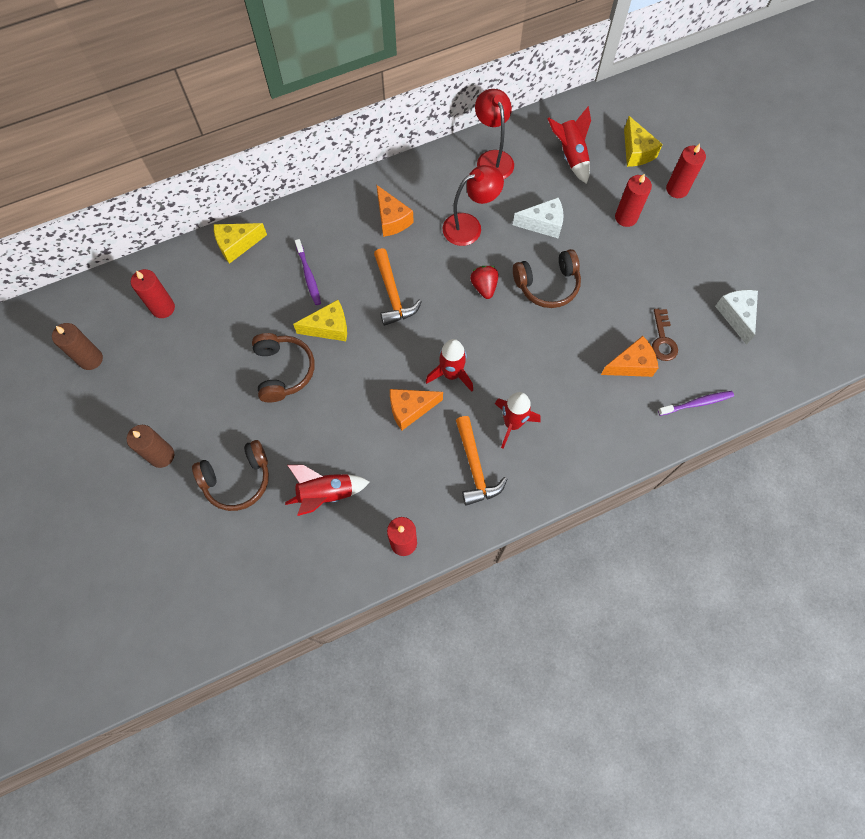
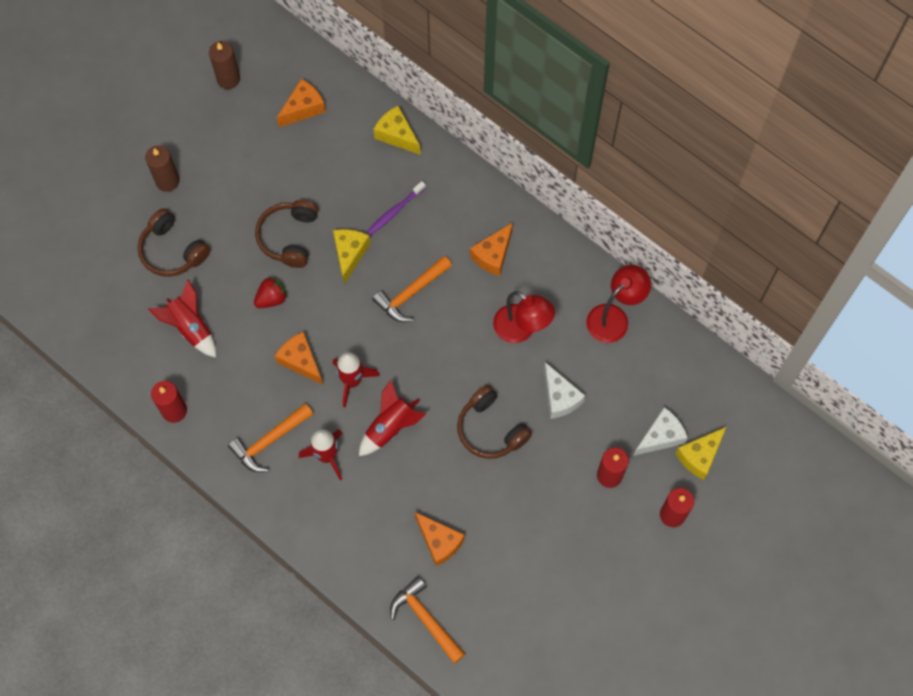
camera: 65 degrees right, 0 degrees up
red candle [131,269,175,318] -> orange cheese [277,79,326,127]
brown headphones [252,333,314,402] -> brown headphones turned 135 degrees clockwise [255,200,318,268]
yellow cheese [293,300,347,341] -> yellow cheese turned 135 degrees counterclockwise [333,229,370,284]
red strawberry [470,266,498,299] -> red strawberry moved to [254,277,287,308]
red rocket [548,106,591,184] -> red rocket moved to [359,380,426,456]
brown key [652,309,678,361] -> none
purple toothbrush [658,391,734,416] -> orange hammer [390,576,465,664]
white cheese [715,290,758,345] -> white cheese moved to [633,407,688,456]

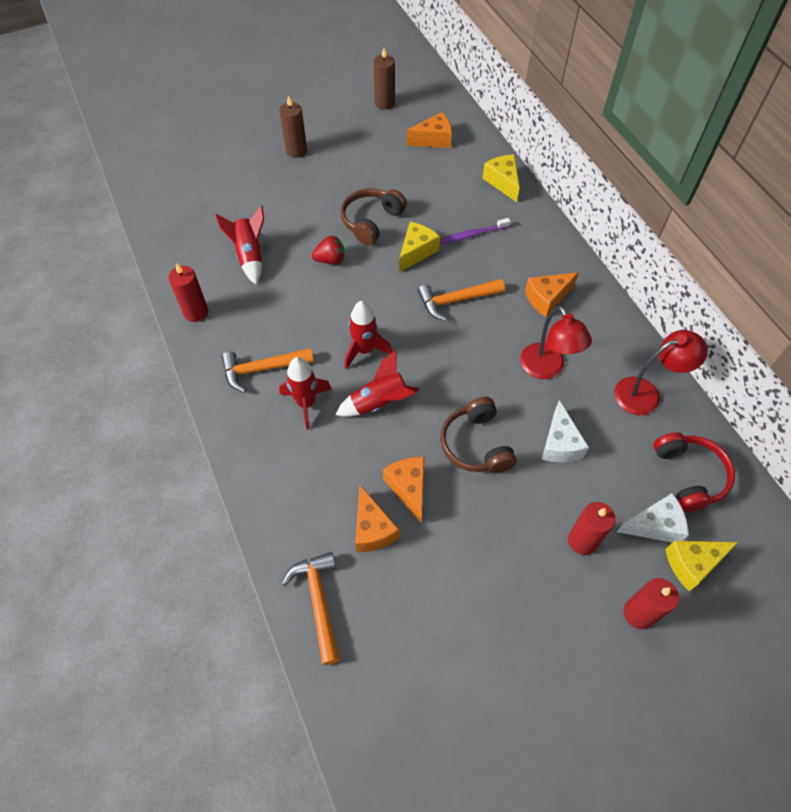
camera: 25 degrees right, 10 degrees down
brown headphones [138,208,210,277] -> none
orange cheese [275,332,323,385] -> orange cheese moved to [383,457,424,522]
none -> red headphones [653,432,735,512]

